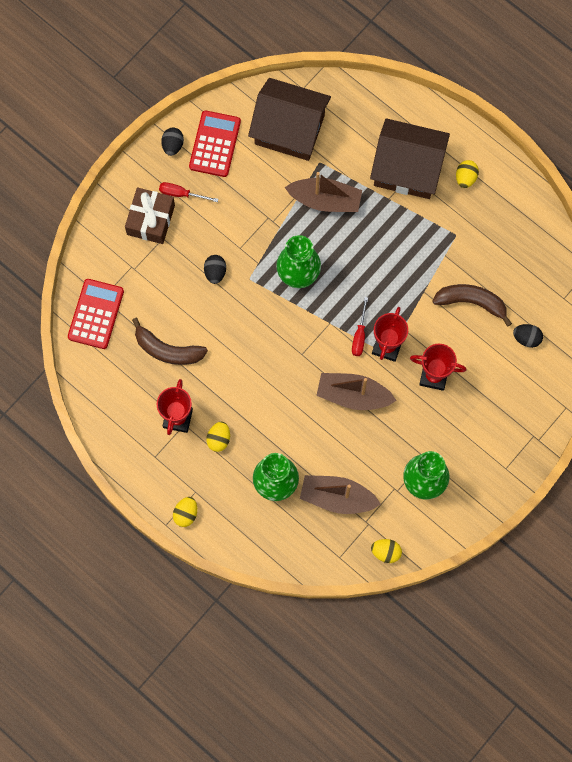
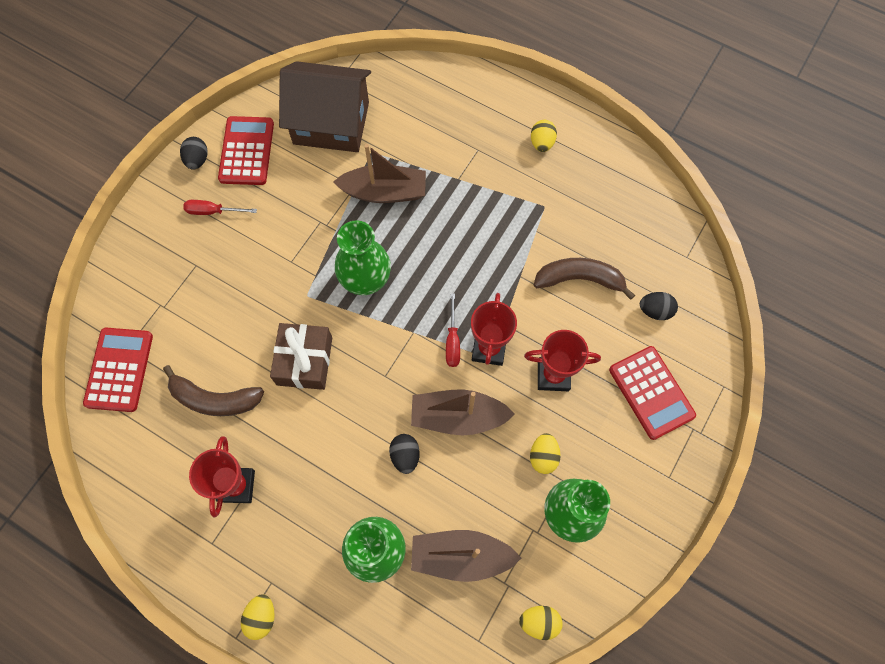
camera: 10 degrees left, 5 degrees down
brown gift [125,187,175,244] -> brown gift moved to [270,323,332,390]
black egg [204,255,226,284] -> black egg moved to [389,434,420,474]
yellow egg [206,422,230,452] -> yellow egg moved to [530,433,561,474]
brown house [370,118,450,199] -> none
none -> red calculator [609,346,696,440]

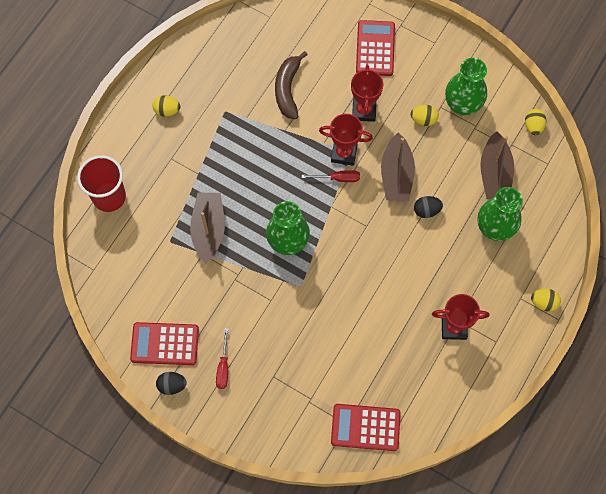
camera: 90 degrees left, 0 degrees up
brown banana [163,365,264,416] -> none
brown gift [270,323,332,390] -> none
brown house [279,61,371,152] -> none
red calculator [609,346,696,440] -> red calculator turned 60 degrees counterclockwise [356,20,395,76]
black egg [640,292,678,320] -> none
none -> red cup [77,155,126,212]

